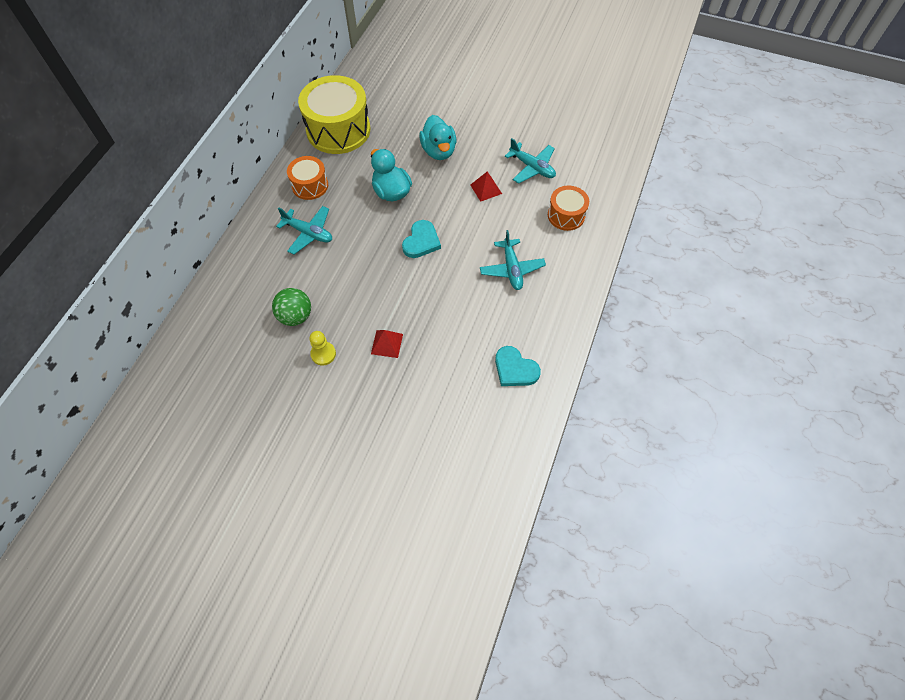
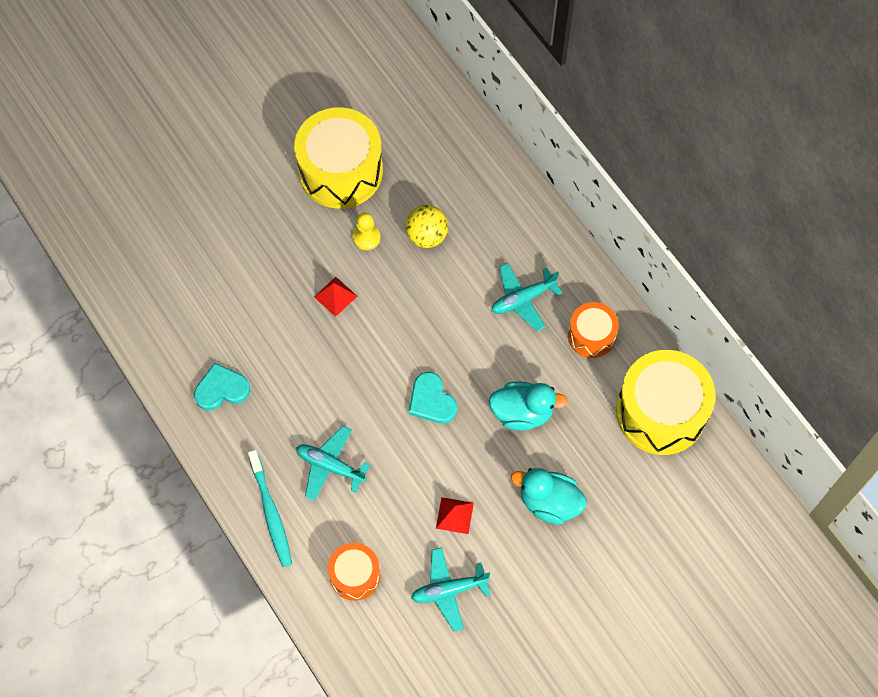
camera: 125 degrees right, 5 degrees up
green ball [272,288,311,326] -> yellow ball [405,205,448,248]
none -> turquoise toothbrush [248,450,292,567]
none -> yellow drum [294,107,383,209]

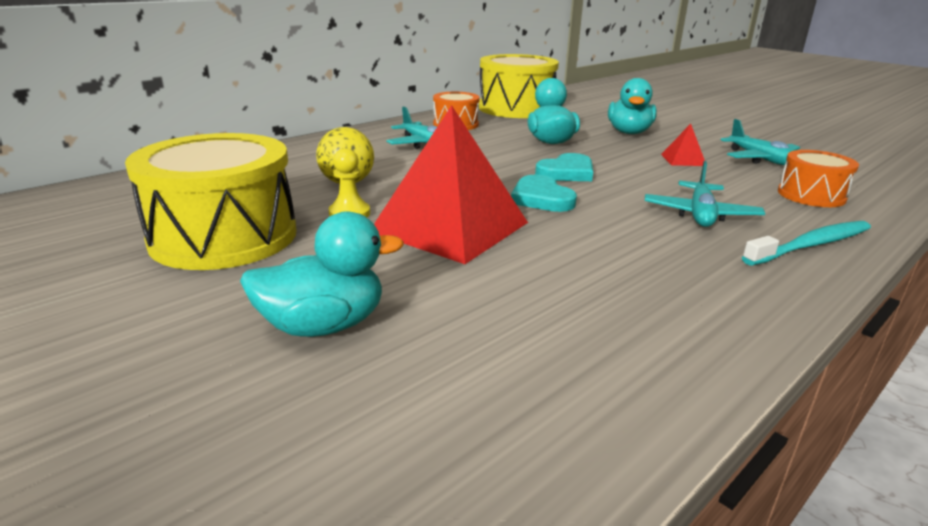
camera: 100 degrees left, 40 degrees down
turquoise heart [194,363,250,411] -> turquoise heart moved to [511,175,577,212]
red pyramid [314,277,357,317] -> red pyramid [374,105,528,264], size x2.41
none -> turquoise duck [240,211,404,337]

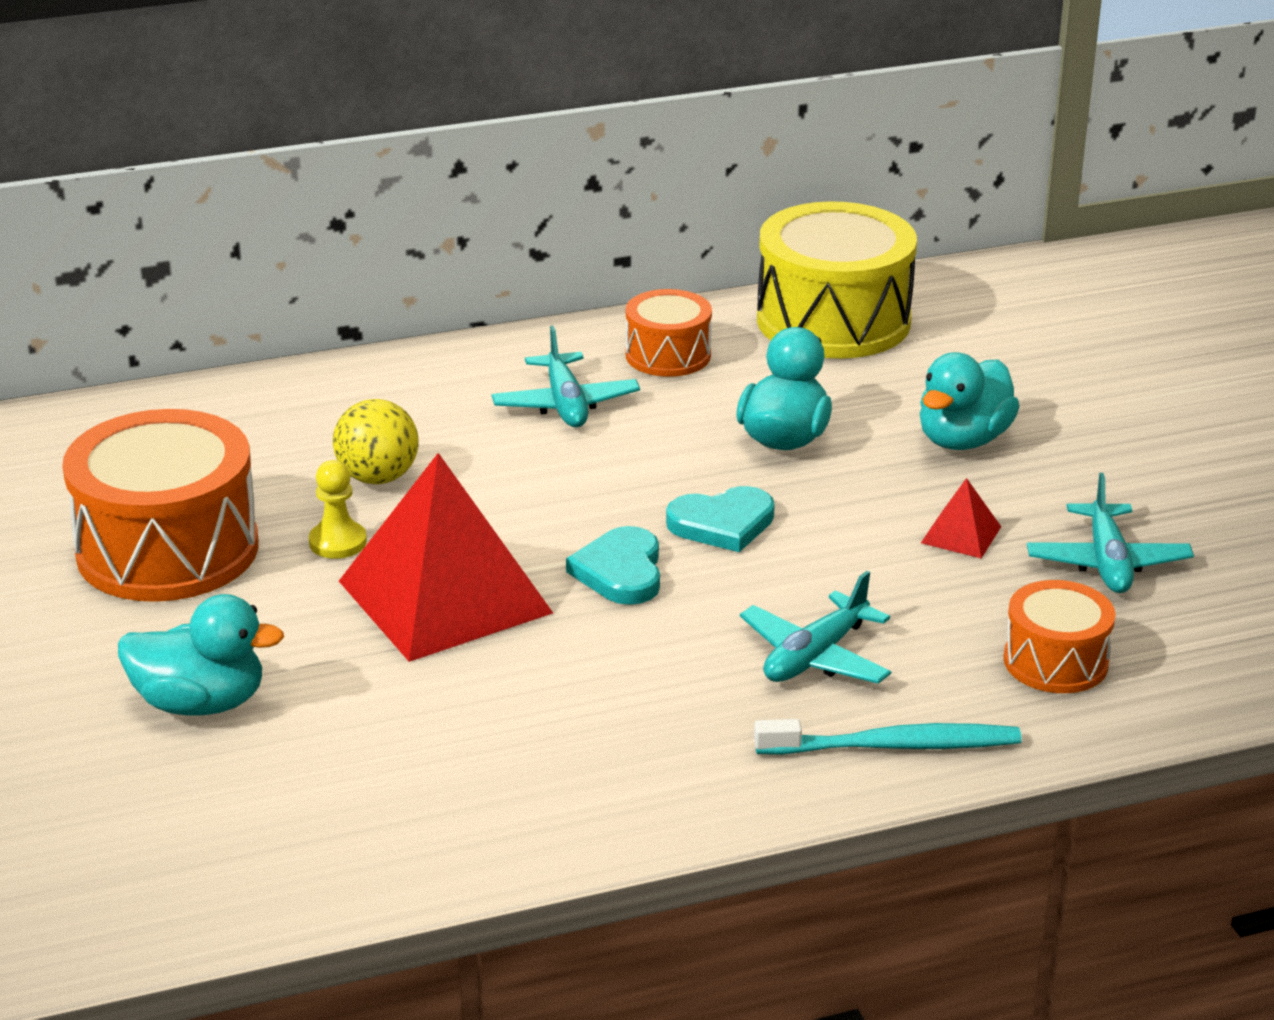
camera: 25 degrees right, 5 degrees up
yellow drum [125,133,297,270] -> orange drum [62,409,259,602]

